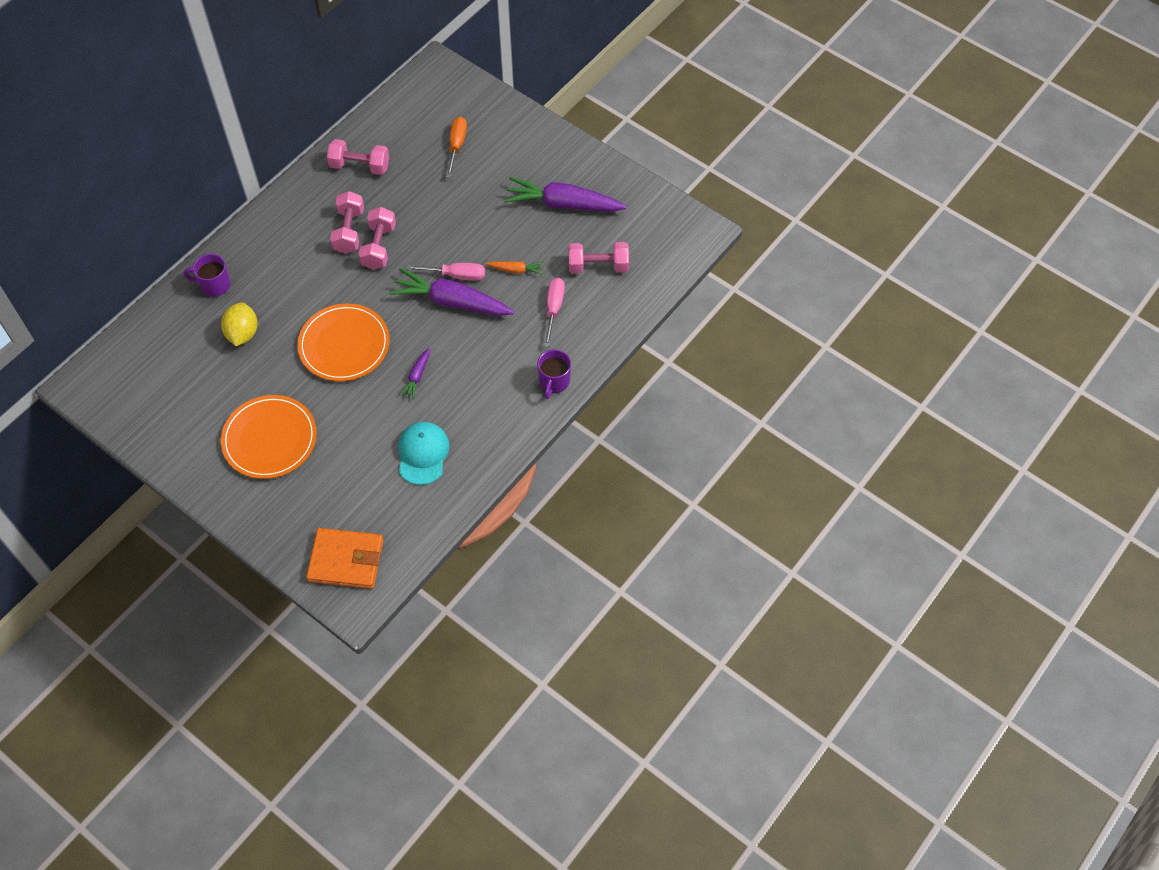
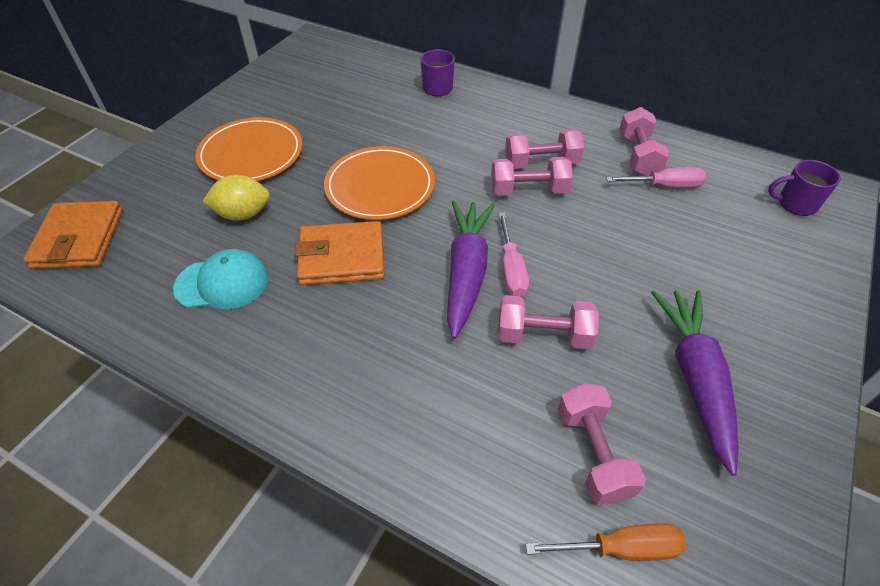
camera: 80 degrees right, 10 degrees down
yellow lemon [221,302,258,346] -> yellow lemon moved to [202,175,270,221]
purple carrot [399,348,430,399] -> orange wallet [295,221,384,285]
orange screwdriver [446,117,467,178] -> orange screwdriver moved to [526,524,686,561]
orange carrot [486,261,544,275] -> pink dumbbell [498,295,599,349]
purple mug [537,349,571,399] -> purple mug moved to [768,160,841,216]
pink screwdriver [544,278,565,347] -> pink screwdriver moved to [606,167,706,188]

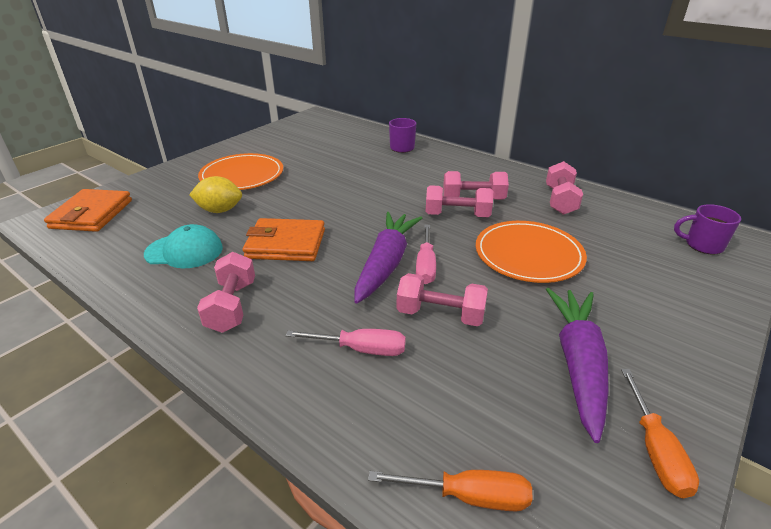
camera: 10 degrees right, 15 degrees down
orange plate [324,146,435,220] -> orange plate moved to [476,221,587,283]
pink dumbbell [558,383,646,504] -> pink dumbbell moved to [197,252,255,333]
pink screwdriver [606,167,706,188] -> pink screwdriver moved to [286,329,406,356]
none -> orange screwdriver [621,369,699,498]

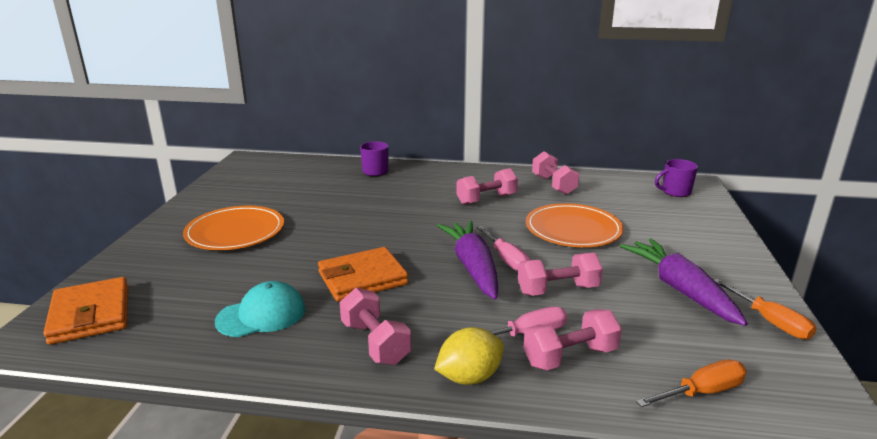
camera: 30 degrees left, 10 degrees down
yellow lemon [189,176,242,213] -> yellow lemon moved to [434,327,504,385]
pink dumbbell [426,185,493,217] -> pink dumbbell moved to [523,309,622,371]

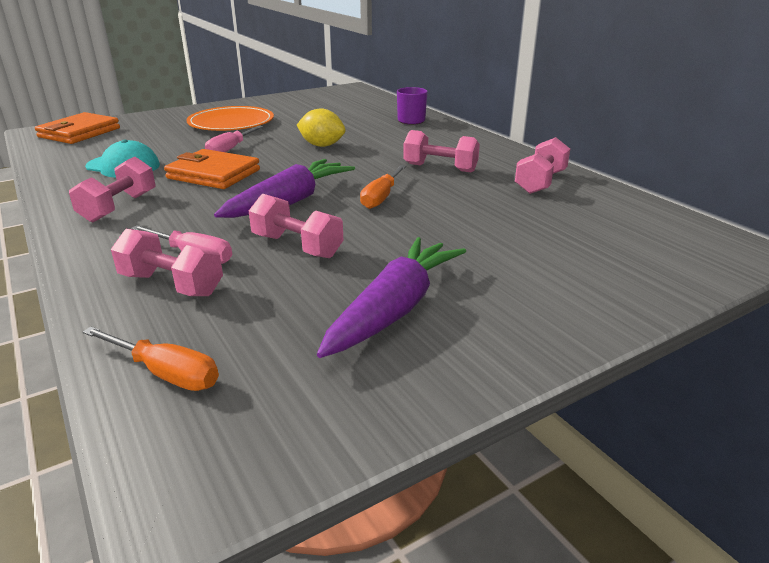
camera: 50 degrees right, 5 degrees up
yellow lemon [434,327,504,385] -> yellow lemon moved to [297,108,345,147]
pink screwdriver [477,226,530,271] -> pink screwdriver moved to [205,126,263,152]
orange plate [526,203,624,247] -> none
purple mug [655,159,698,197] -> none
orange screwdriver [714,279,816,339] -> orange screwdriver moved to [360,165,406,209]

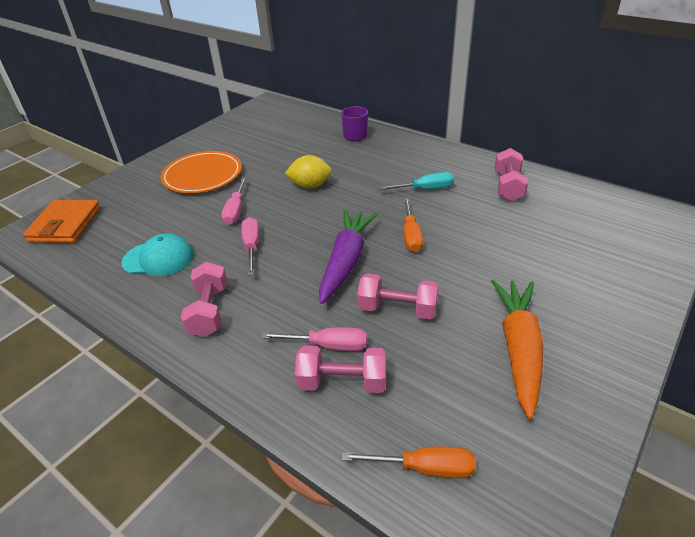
camera: 20 degrees left, 10 degrees up
orange wallet [164,149,260,189] -> pink screwdriver [242,217,259,276]
purple carrot [317,237,466,358] -> orange carrot [491,279,543,419]
pink dumbbell [403,130,480,172] -> turquoise screwdriver [378,172,454,190]

